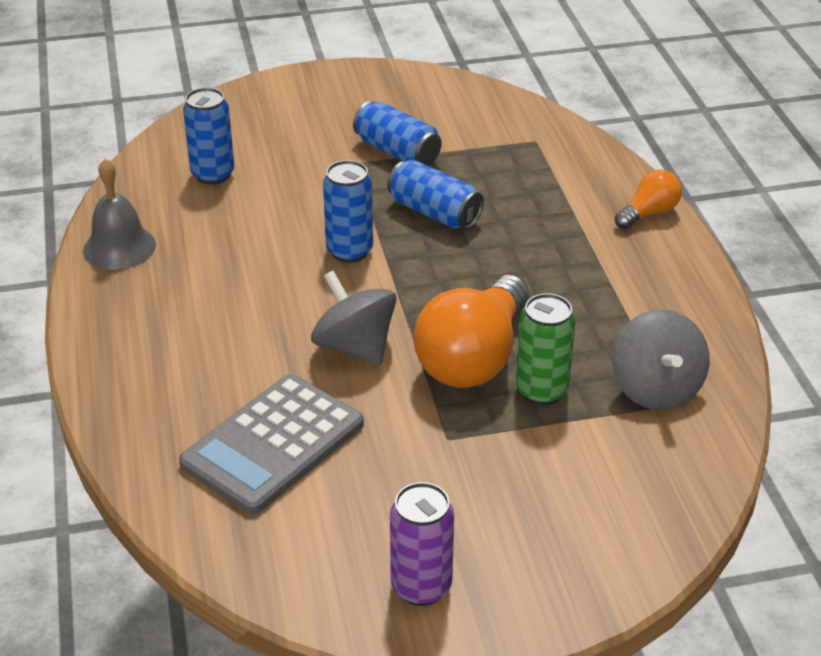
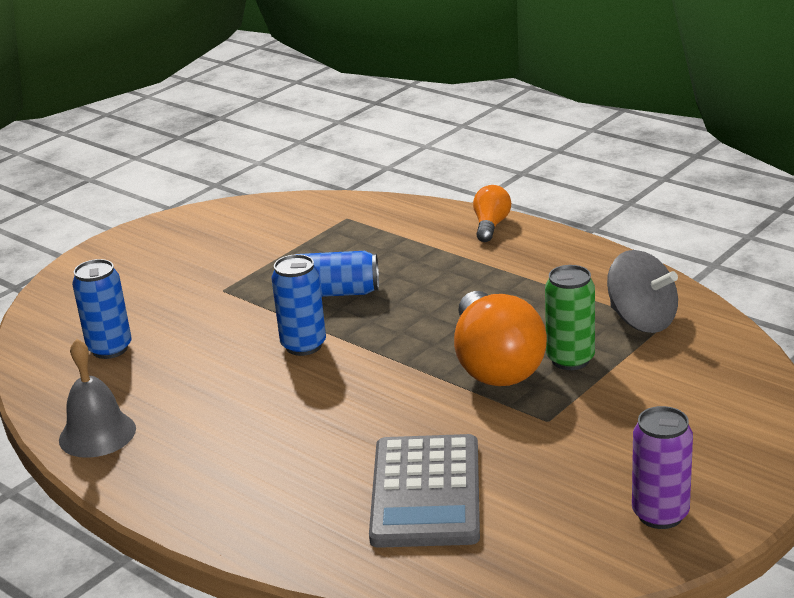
camera: 35 degrees left, 10 degrees down
grey spinning top [311,271,397,366] -> none
blue can [353,101,442,166] -> none

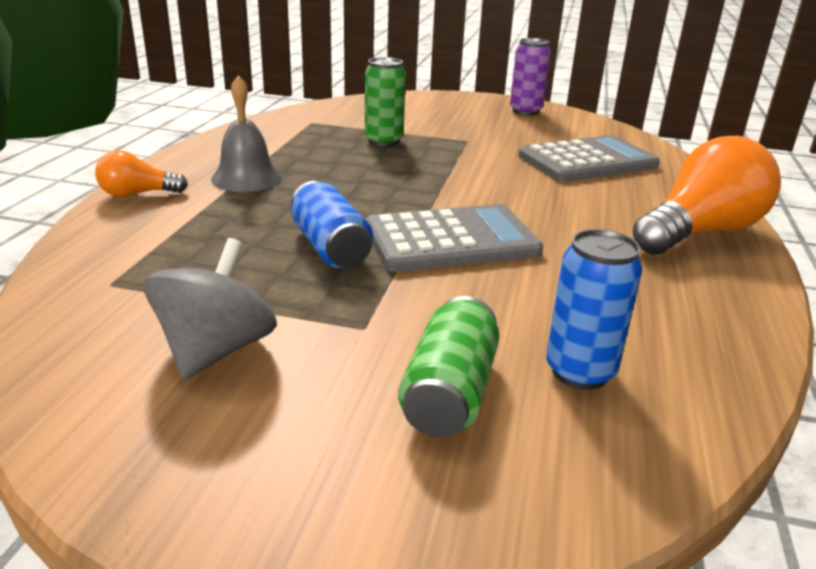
camera: 120 degrees left, 0 degrees up
grey bell [59,339,136,458] -> grey bell moved to [211,76,282,192]
blue can [272,254,326,356] -> grey calculator [365,204,543,272]
orange light bulb [454,291,547,386] -> orange light bulb moved to [632,136,781,255]
grey spinning top [607,250,678,333] -> grey spinning top moved to [144,238,277,379]
none -> green can [398,296,499,437]

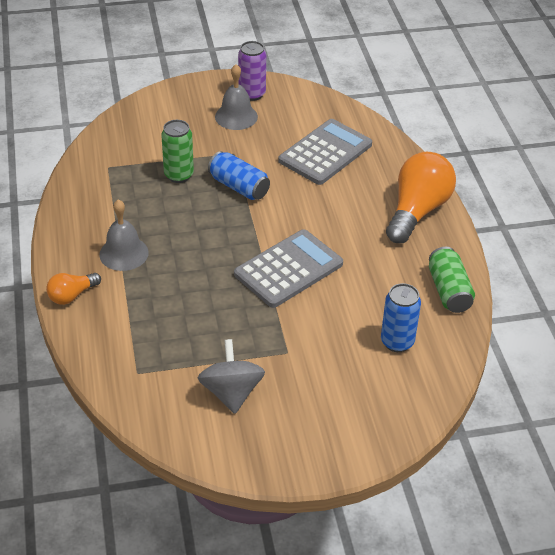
camera: 25 degrees left, 15 degrees up
blue can [291,181,373,268] -> blue can moved to [208,151,270,200]
green can [398,296,499,437] -> green can moved to [429,247,475,313]
none -> grey bell [215,64,258,130]

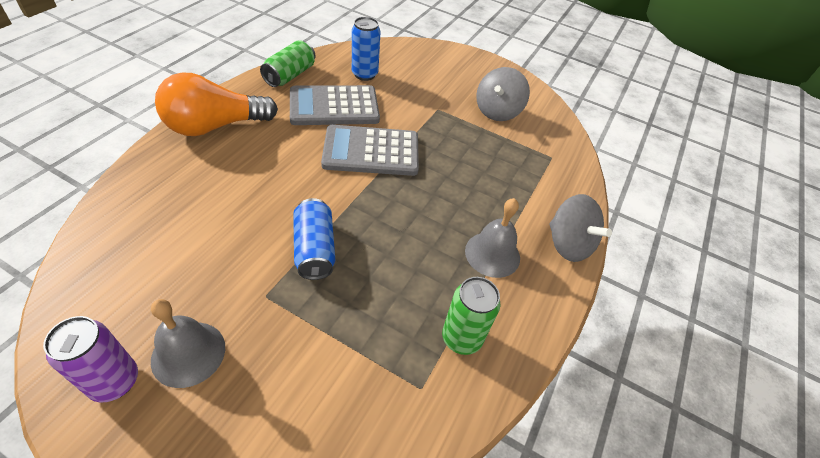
camera: 145 degrees left, 5 degrees up
orange light bulb [46,273,101,305] -> grey spinning top [549,194,612,262]
green can [161,120,194,183] -> green can moved to [442,277,500,355]
grey calculator [278,119,372,185] -> grey calculator moved to [290,85,380,125]

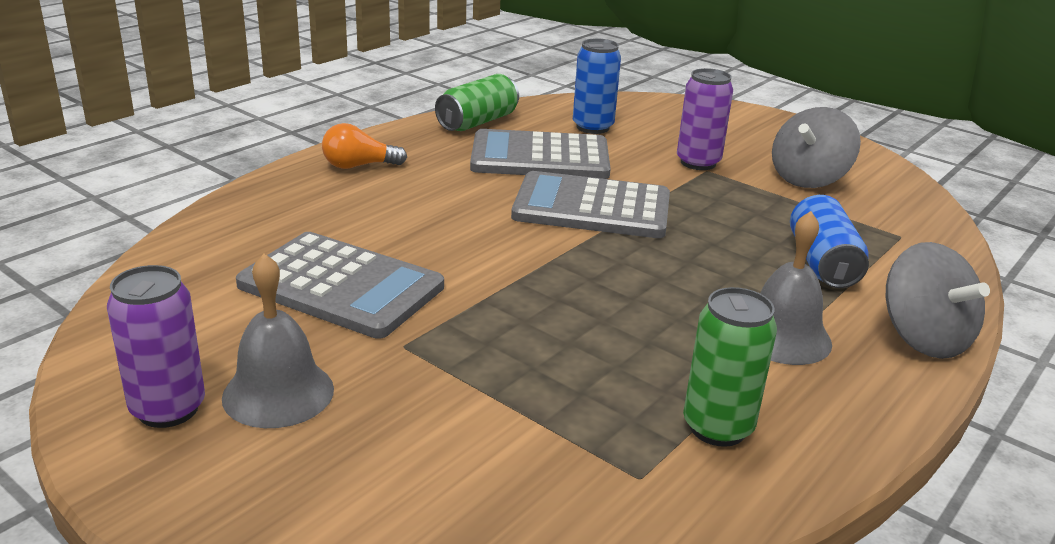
camera: 15 degrees right, 20 degrees down
orange light bulb [155,73,278,136] -> orange light bulb [322,123,407,169], size x0.50
blue can [293,198,335,280] -> blue can moved to [790,195,869,288]
none -> grey calculator [236,232,444,339]
none -> purple can [677,68,733,170]

